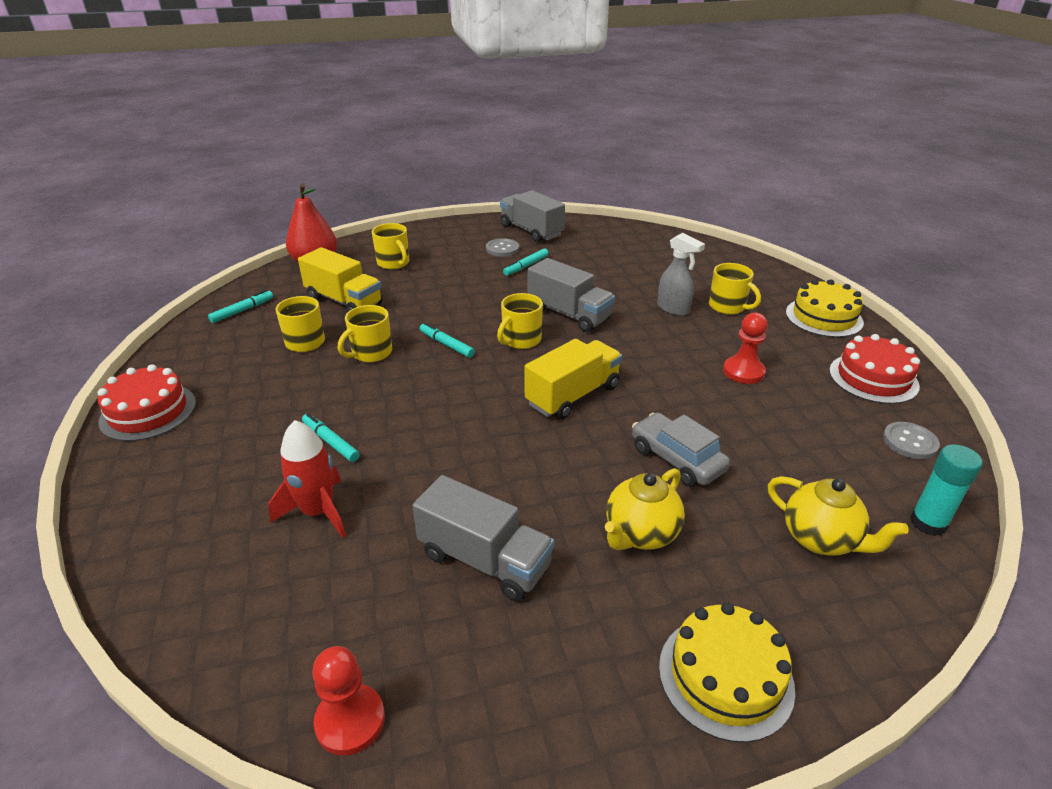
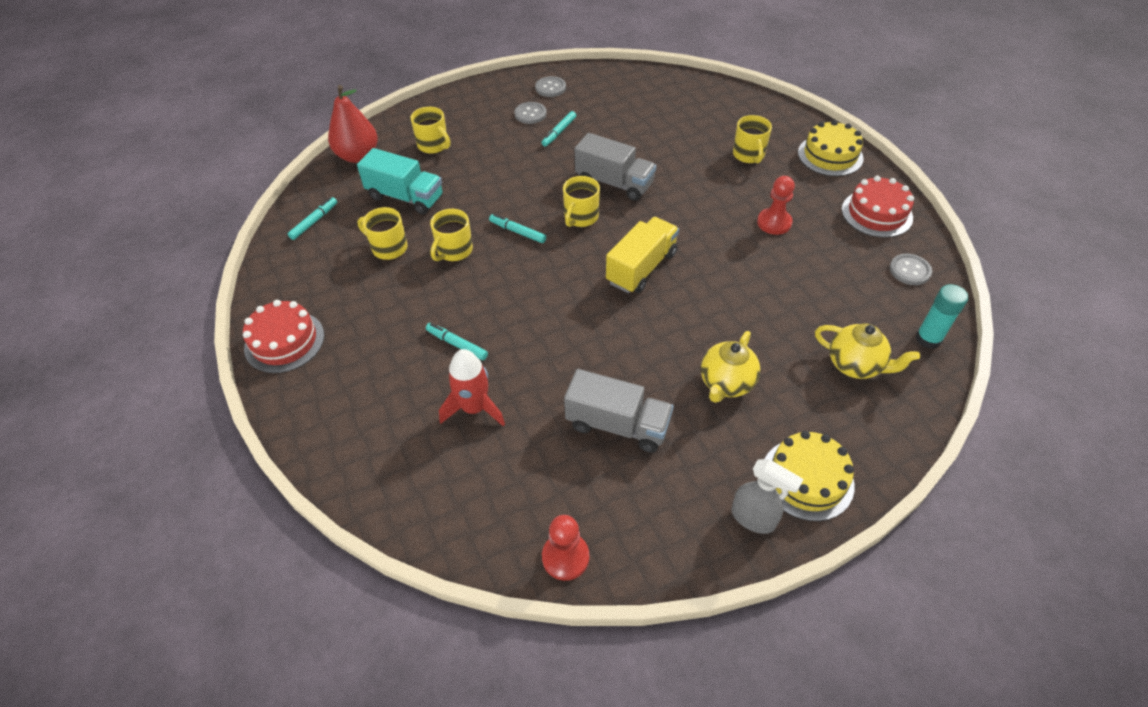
camera: 10 degrees left, 15 degrees up
yellow truck [298,247,382,312] -> turquoise truck [357,148,443,215]
grey truck [500,190,565,242] -> grey button [535,76,566,97]
grey car [632,413,730,487] -> none
grey spray bottle [657,233,705,316] -> grey spray bottle moved to [732,459,803,534]
yellow mug [709,263,761,314] -> yellow mug turned 45 degrees clockwise [733,115,772,163]

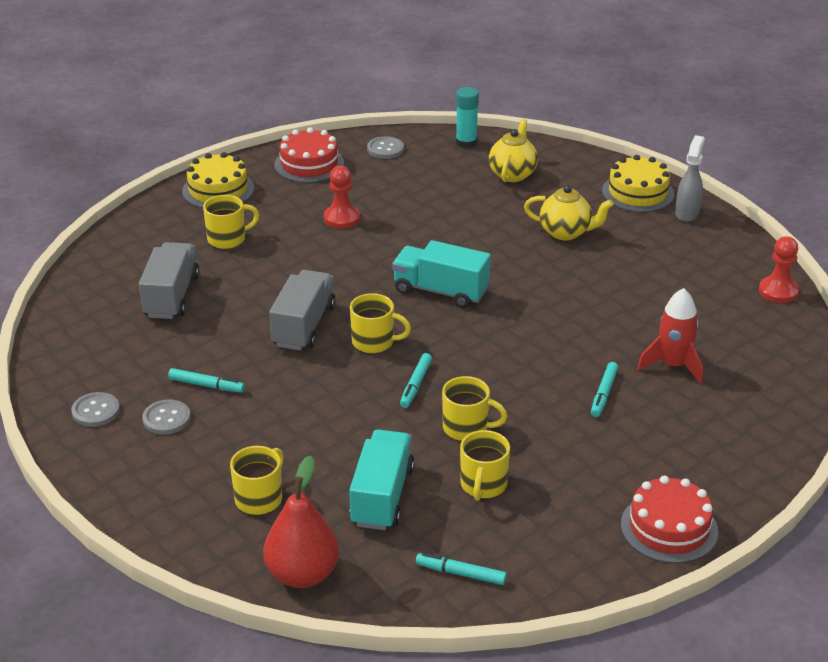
camera: 105 degrees left, 15 degrees down
grey truck [564,369,674,453] -> grey truck moved to [139,242,199,319]
yellow truck [606,217,679,293] -> turquoise truck [392,240,491,308]

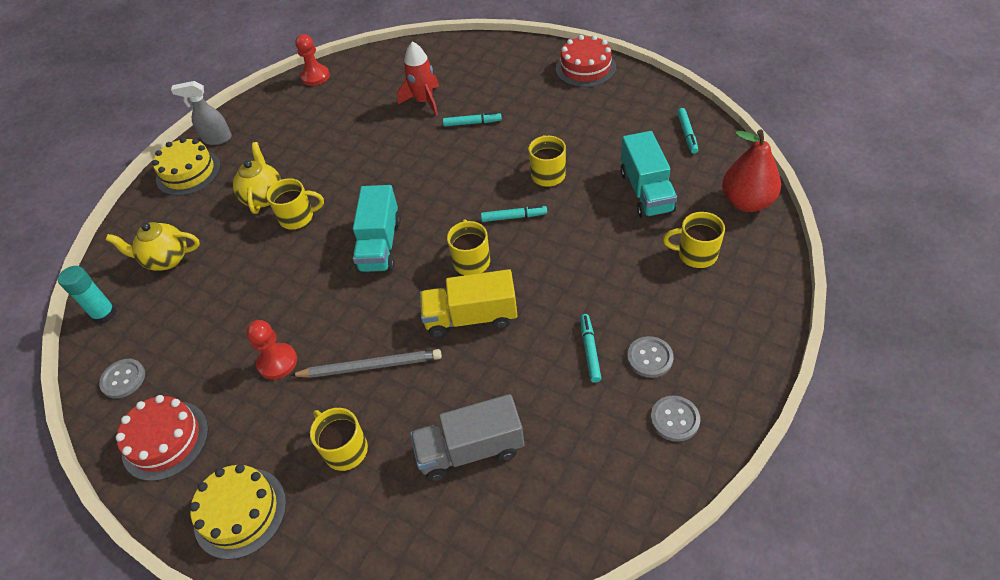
camera: 105 degrees left, 15 degrees up
grey truck [269,270,335,350] -> yellow truck [420,269,517,338]
turquoise truck [349,429,415,530] -> turquoise truck turned 90 degrees counterclockwise [620,131,677,218]
yellow mug [460,430,510,501] -> yellow mug moved to [266,178,324,230]
none -> grey pencil [290,349,442,378]

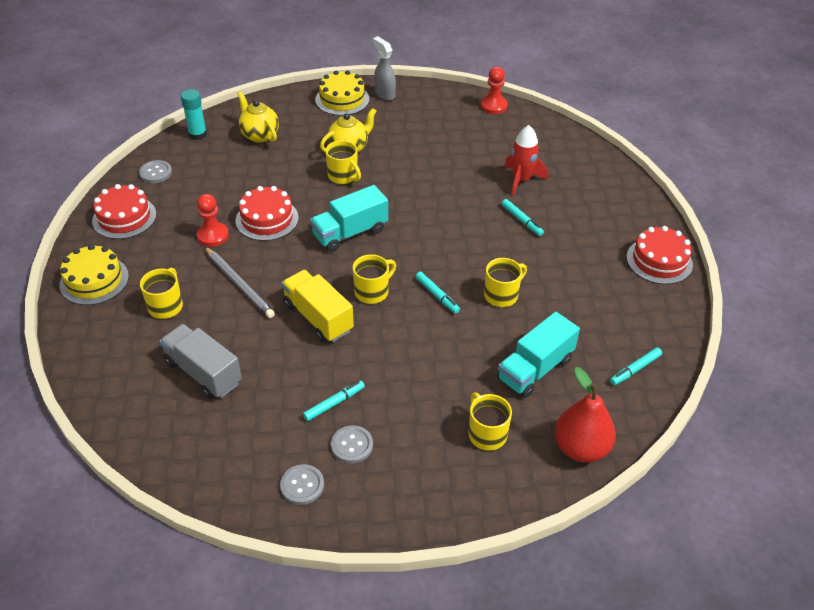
camera: 50 degrees right, 5 degrees down
none -> red cake [236,186,299,241]

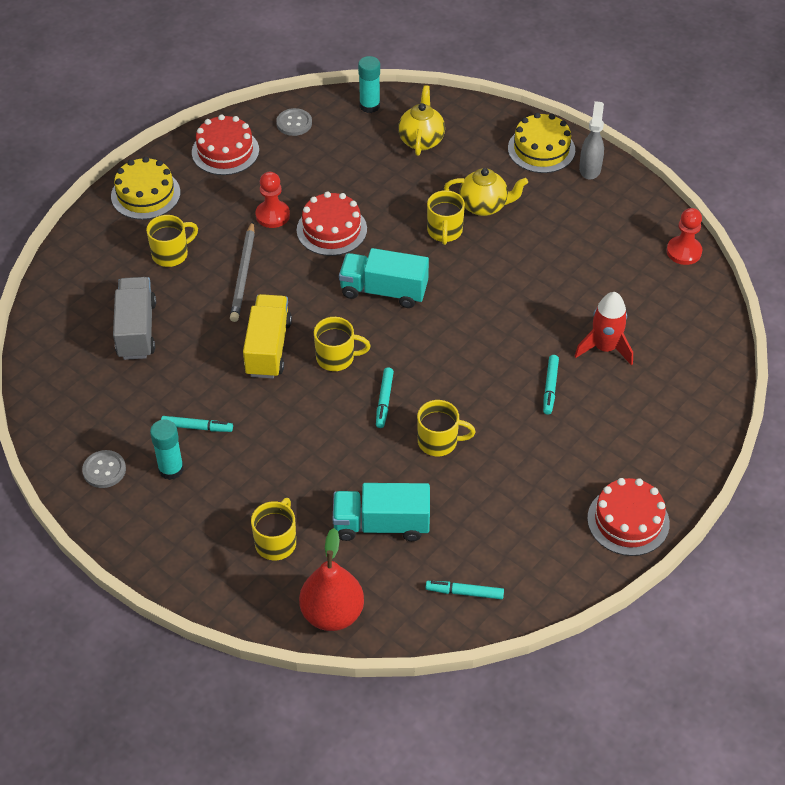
camera: 45 degrees right, 5 degrees up
grey button [331,425,373,463] -> turquoise glue stick [150,420,184,480]

